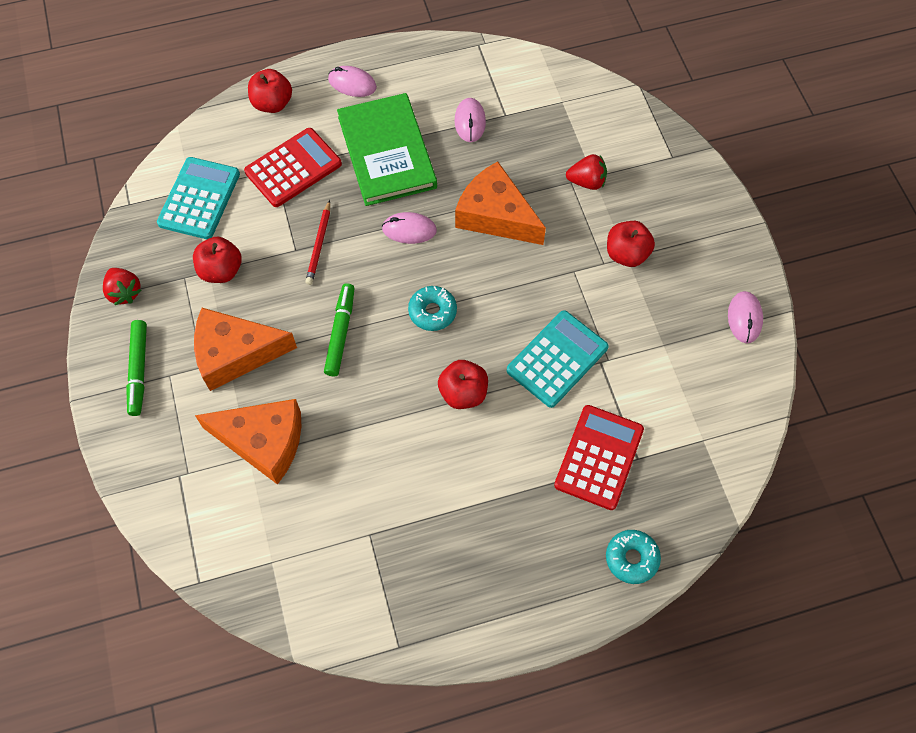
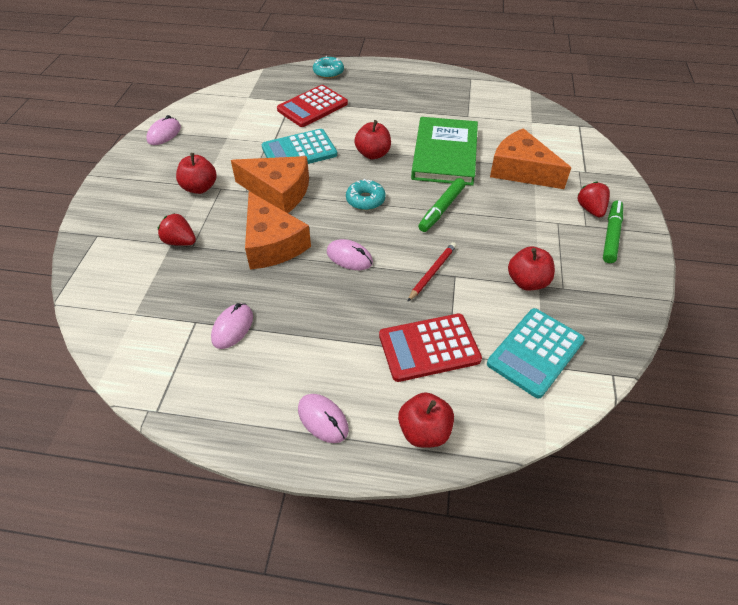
camera: 155 degrees left, 15 degrees down
red strawberry [103,268,142,305] -> red strawberry moved to [577,182,610,217]
orange cheese [194,308,297,391] -> orange cheese moved to [231,156,309,213]
green book [337,93,437,206] -> green book moved to [411,117,478,186]

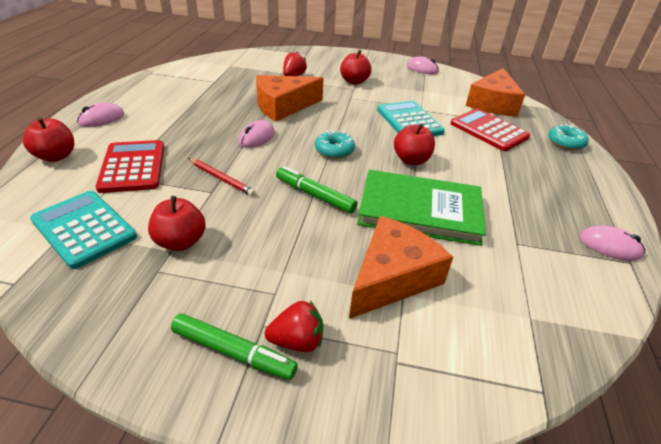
camera: 90 degrees right, 10 degrees down
pink mouse [211,303,253,349] -> pink mouse moved to [579,225,645,261]
orange cheese [231,156,309,213] -> orange cheese moved to [466,68,525,117]

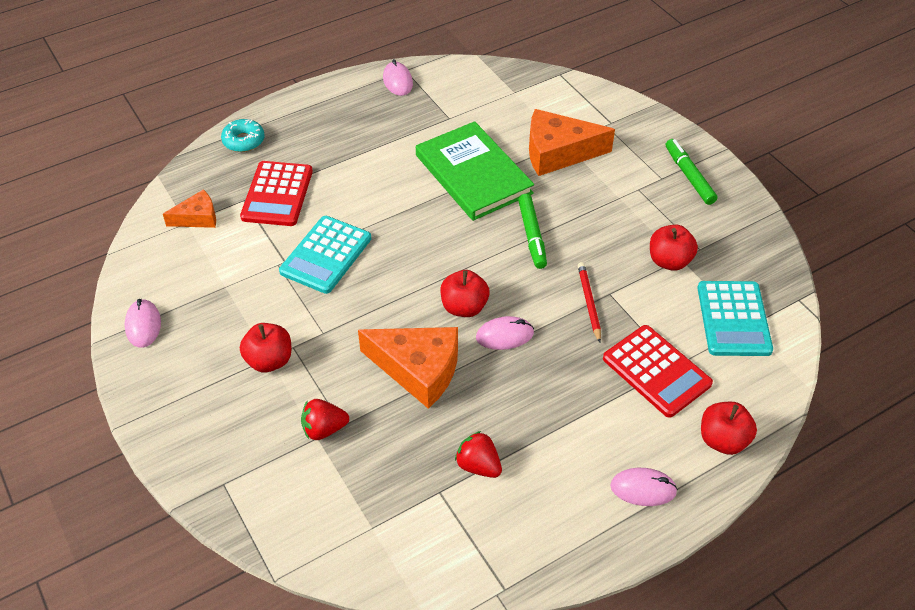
camera: 130 degrees left, 10 degrees up
red calculator [96,140,164,193] -> red calculator turned 75 degrees counterclockwise [603,325,713,418]
red strawberry [265,301,323,352] -> red strawberry moved to [455,431,502,478]
turquoise donut [315,130,355,159] -> none
red apple [394,123,435,165] -> red apple moved to [440,270,490,317]
orange cheese [466,68,525,117] -> orange cheese [163,189,216,228], size x0.56

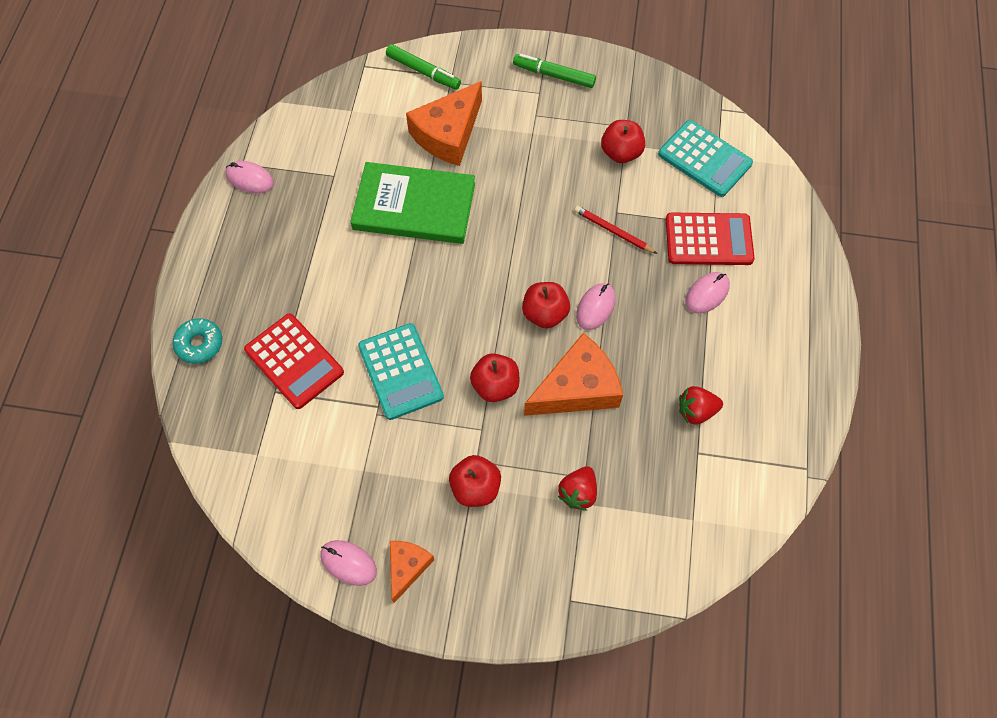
camera: 50 degrees left, 15 degrees up
orange cheese [163,189,216,228] -> orange cheese moved to [390,541,434,603]
green marker [518,194,547,269] -> green marker moved to [386,44,461,90]
pink mouse [610,468,678,506] -> pink mouse moved to [685,272,730,314]
red apple [701,402,757,455] -> red apple moved to [470,353,519,402]

